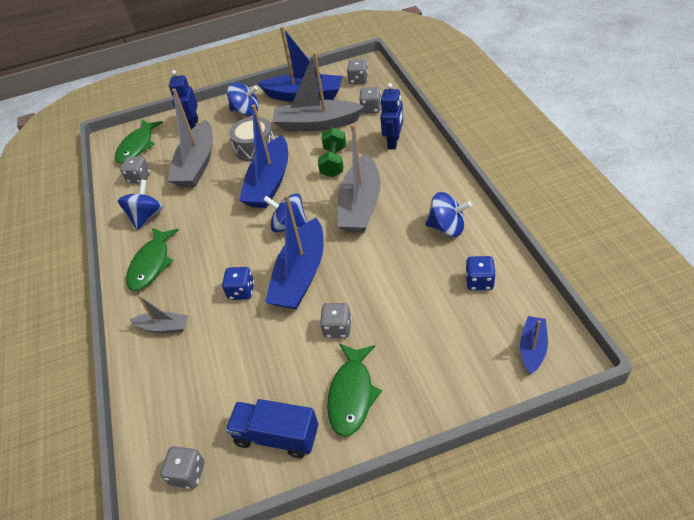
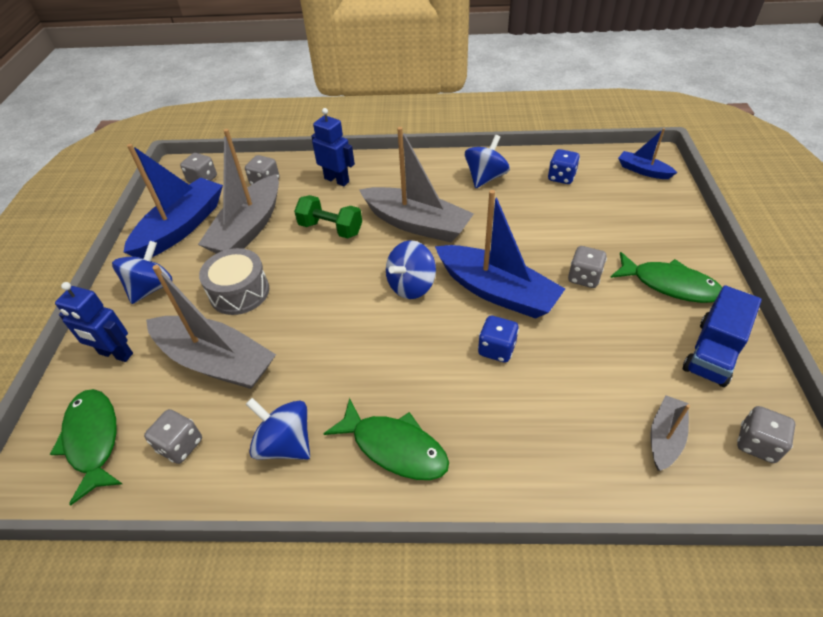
camera: 75 degrees left, 0 degrees up
green fish [115,120,163,164] -> green fish turned 150 degrees counterclockwise [50,389,122,505]
grey boat [130,295,188,333] -> grey boat moved to [650,395,690,471]
blue boat [239,104,288,208] -> none

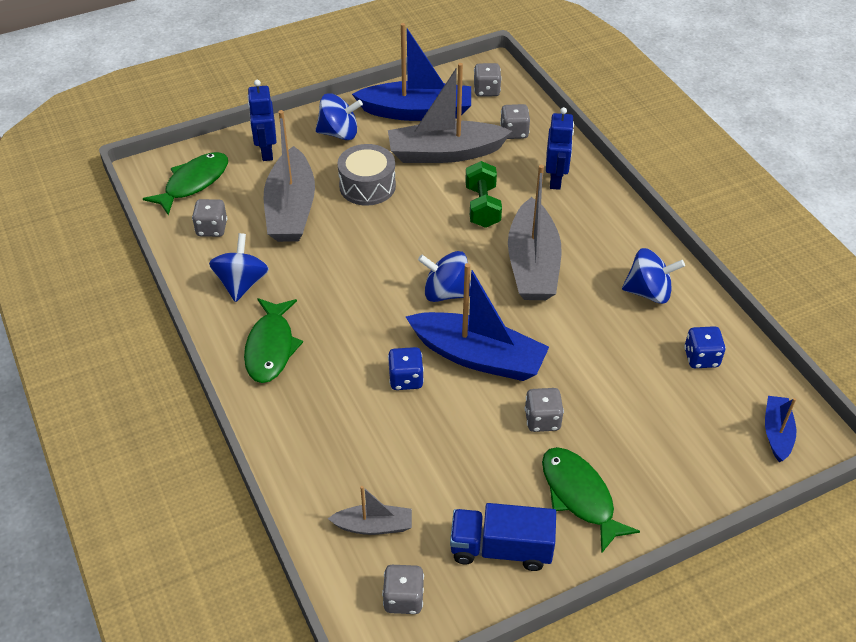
camera: 60 degrees right, 0 degrees up
blue boat [435,190,565,319] -> blue boat turned 75 degrees counterclockwise [406,263,549,381]
green fish [610,252,722,303] -> green fish turned 150 degrees clockwise [542,447,640,554]

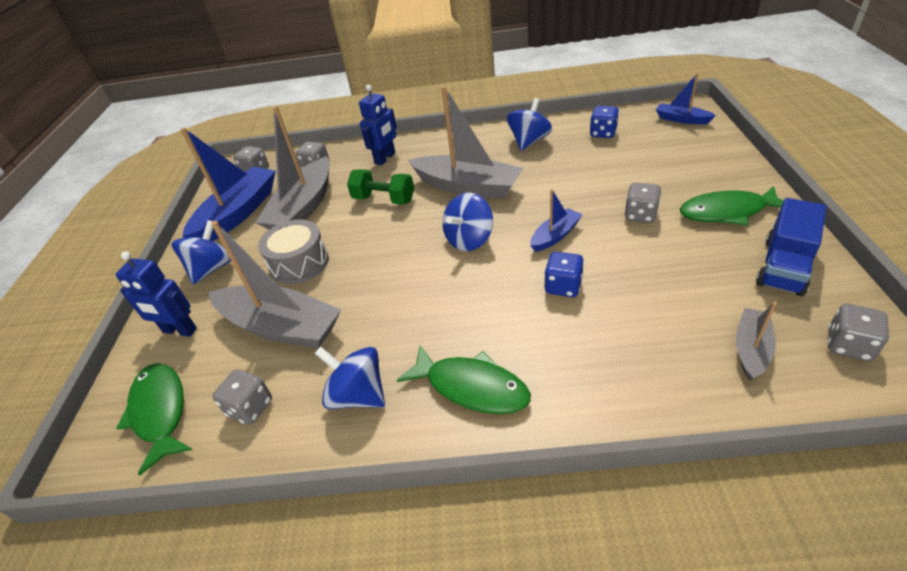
camera: 60 degrees left, 5 degrees down
blue boat [406,263,549,381] -> blue boat [530,189,582,252], size x0.51
blue robot [546,107,574,190] -> blue robot turned 90 degrees clockwise [359,85,397,165]

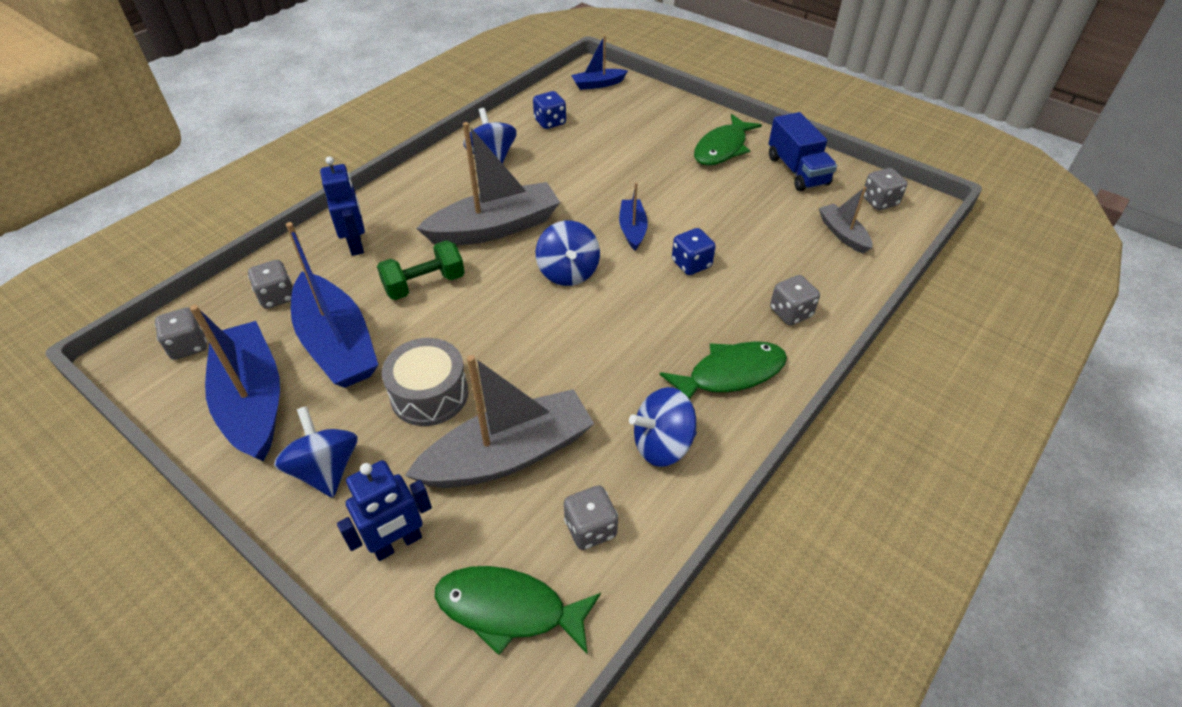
camera: 55 degrees left, 5 degrees up
grey boat [255,106,330,230] -> blue boat [286,222,378,388]
grey dice [625,183,661,223] -> grey dice moved to [770,275,820,325]

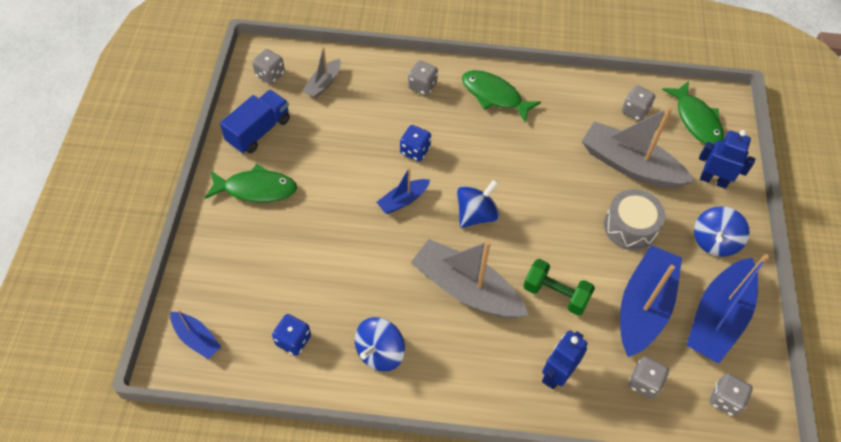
camera: 125 degrees left, 10 degrees up
blue spinning top [629,387,697,467] -> none

